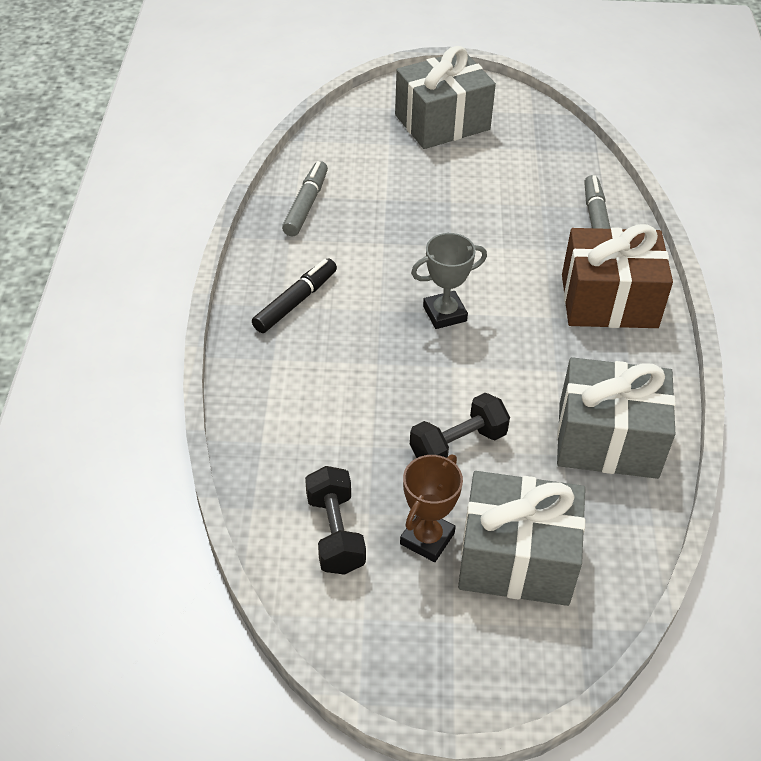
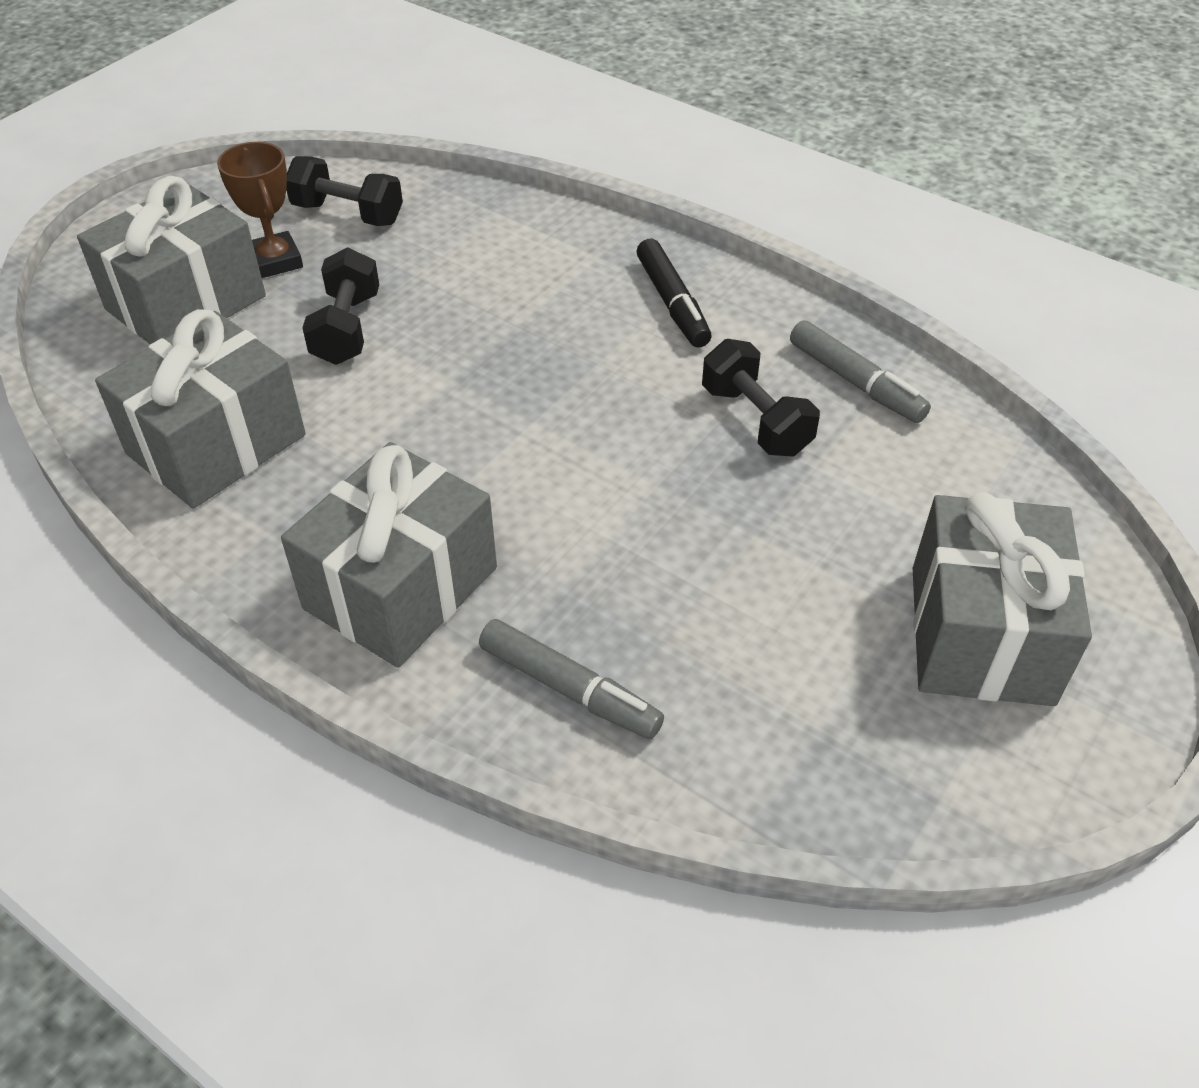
camera: 125 degrees right, 0 degrees up
grey trophy [411,233,487,329] -> none
brown gift [562,224,673,328] -> grey gift [281,442,497,668]
none -> black dumbbell [702,339,820,456]

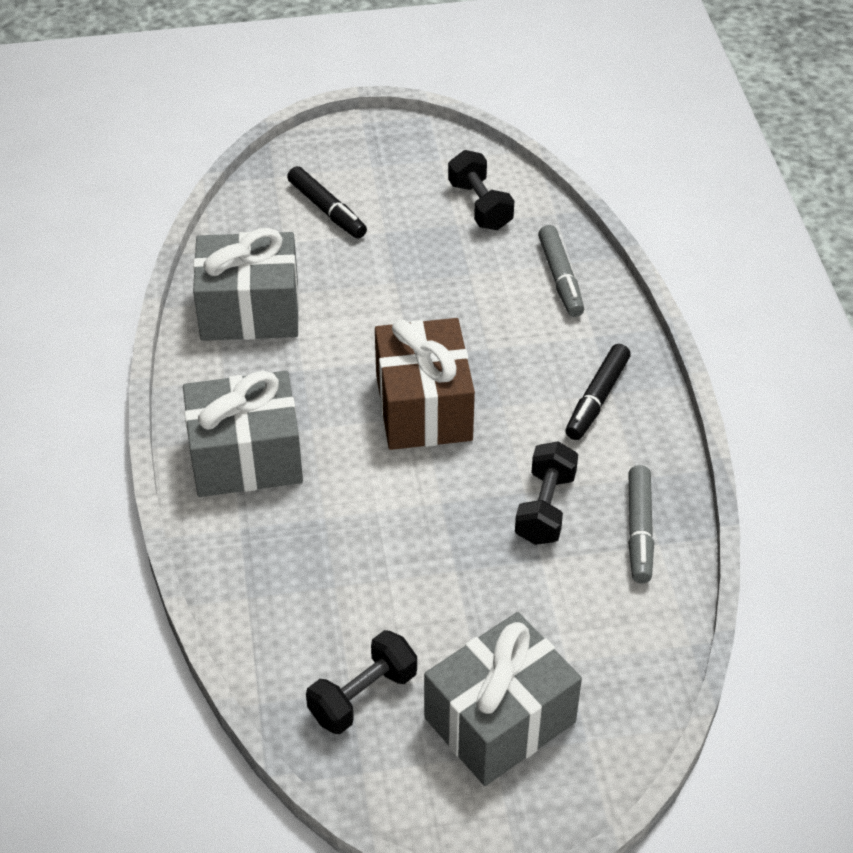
camera: 45 degrees right, 0 degrees up
grey gift [77,176,266,344] -> black marker [287,166,367,239]
brown trophy [217,142,303,278] -> none
black dumbbell [302,247,379,365] -> black dumbbell moved to [306,630,417,734]
grey marker [479,619,664,739] -> grey marker moved to [538,225,584,317]
none -> brown gift [375,318,475,450]

